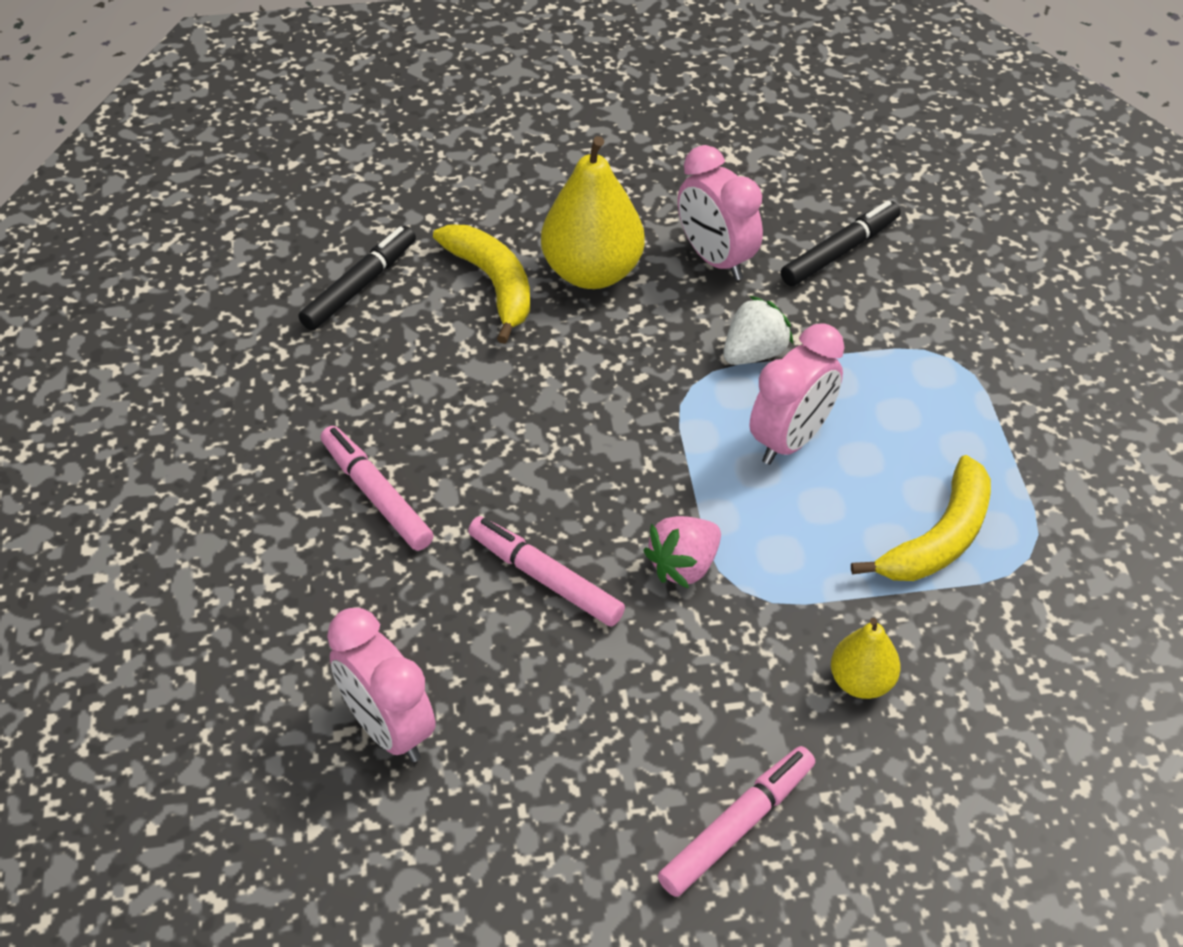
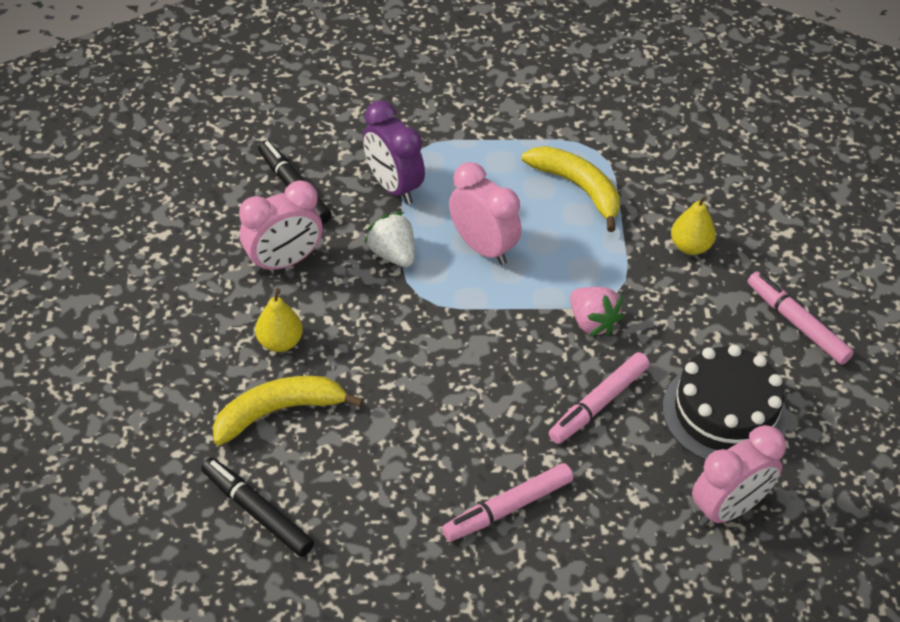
camera: 85 degrees left, 0 degrees up
yellow pear [541,136,645,289] -> yellow pear [255,288,303,352], size x0.54
none -> purple clock [363,100,425,204]
none -> black cake [663,345,788,460]

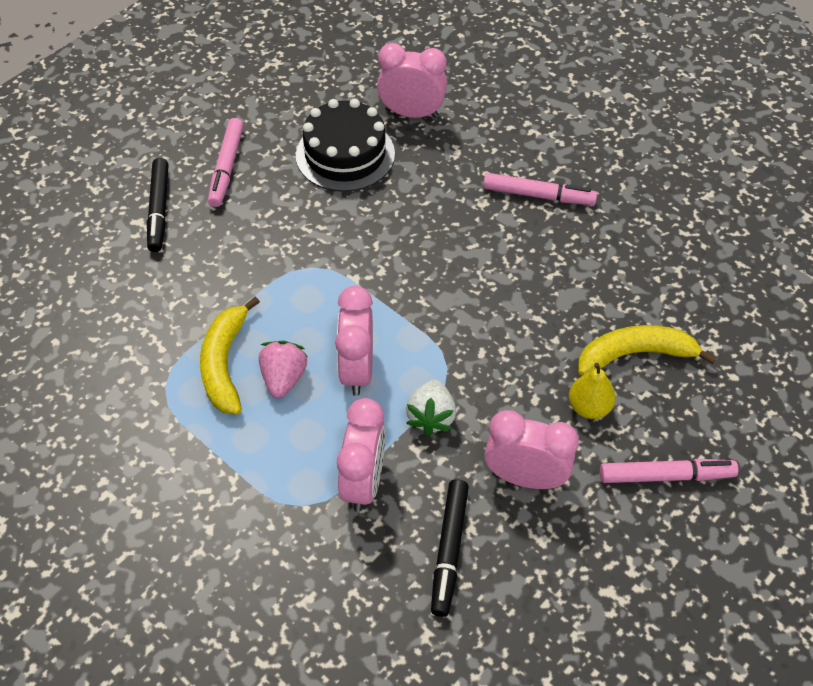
camera: 135 degrees left, 5 degrees up
black marker [201,458,314,557] -> black marker moved to [147,158,169,252]
yellow banana [213,376,363,445] -> yellow banana turned 150 degrees clockwise [578,325,717,376]
purple clock [363,100,425,204] -> pink clock [337,398,386,512]
pink marker [549,352,650,444] -> pink marker moved to [600,459,739,483]
pink strawberry [570,287,624,337] -> pink strawberry moved to [259,341,308,398]
yellow pear [671,196,716,255] -> none

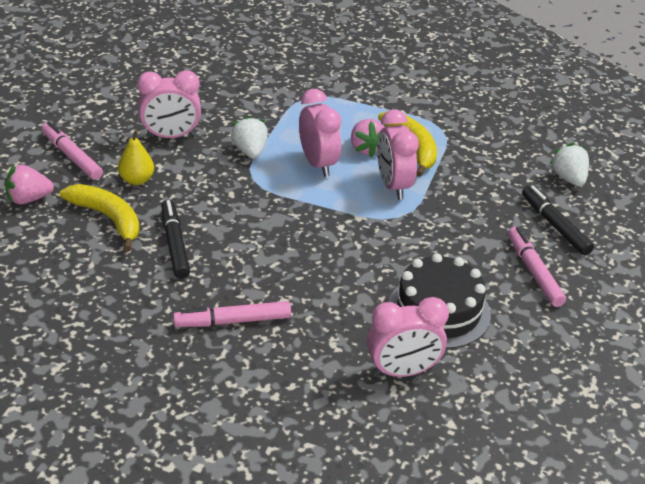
camera: 155 degrees right, 15 degrees down
pink clock [337,398,386,512] -> pink clock moved to [377,109,419,200]
black marker [431,479,469,617] -> black marker moved to [161,200,190,279]
yellow banana [578,325,717,376] -> yellow banana turned 105 degrees counterclockwise [60,184,140,251]
pink marker [600,459,739,483] -> pink marker turned 75 degrees clockwise [42,122,103,180]
none -> pink strawberry [5,164,54,204]
none -> white strawberry [549,143,589,186]

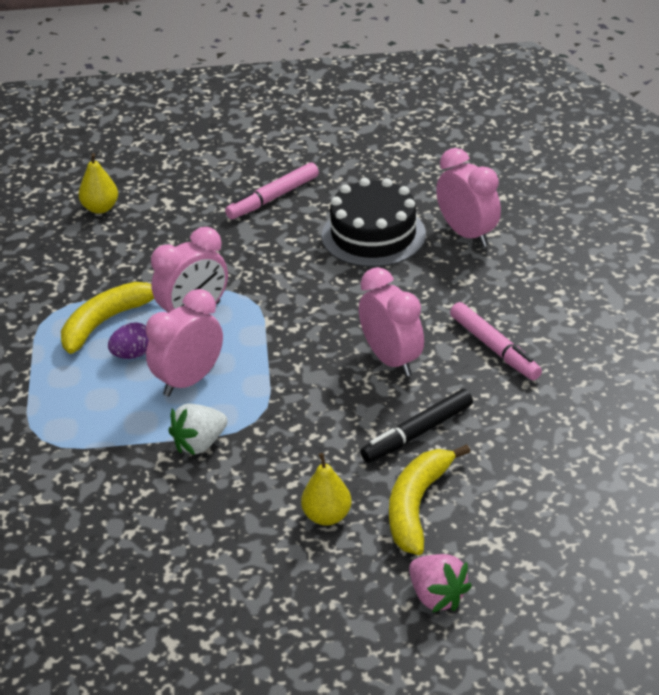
camera: 110 degrees left, 0 degrees up
pink marker [42,122,103,180] -> none
pink clock [137,70,201,138] -> pink clock moved to [359,267,424,377]
pink strawberry [351,119,384,158] -> purple egg [108,322,149,359]
black marker [522,185,594,255] -> none
white strawberry [549,143,589,186] -> yellow pear [78,153,118,214]

